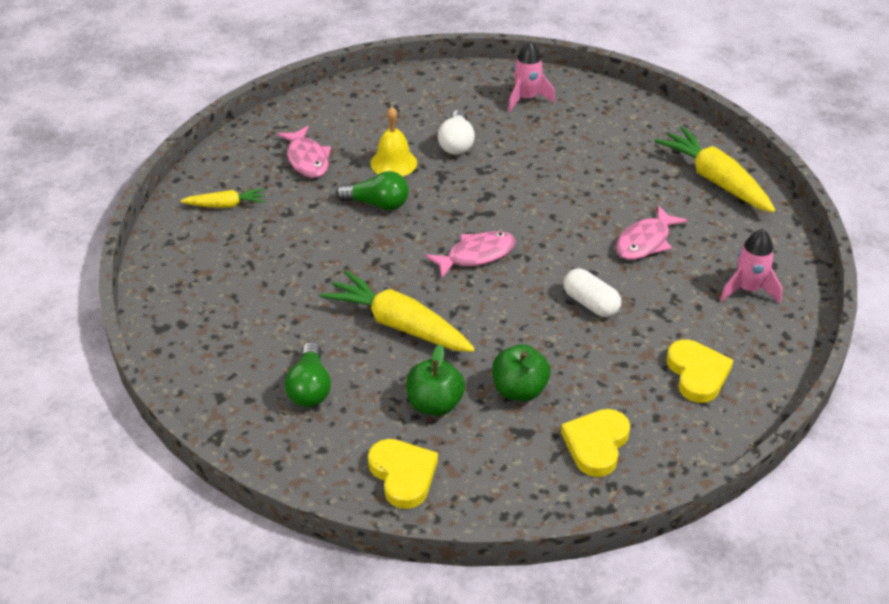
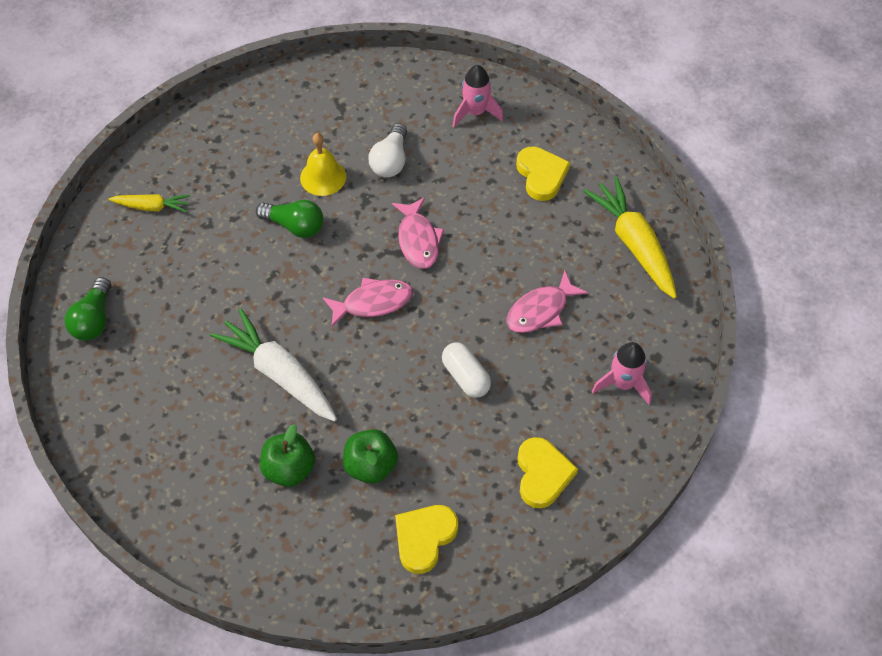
camera: 10 degrees right, 15 degrees up
pink fish [277,126,331,178] -> pink fish moved to [392,197,444,269]
green light bulb [285,342,331,407] -> green light bulb moved to [64,277,111,341]
yellow carrot [320,270,475,352] -> white carrot [210,309,337,422]
yellow heart [368,439,438,509] -> yellow heart moved to [516,146,570,201]

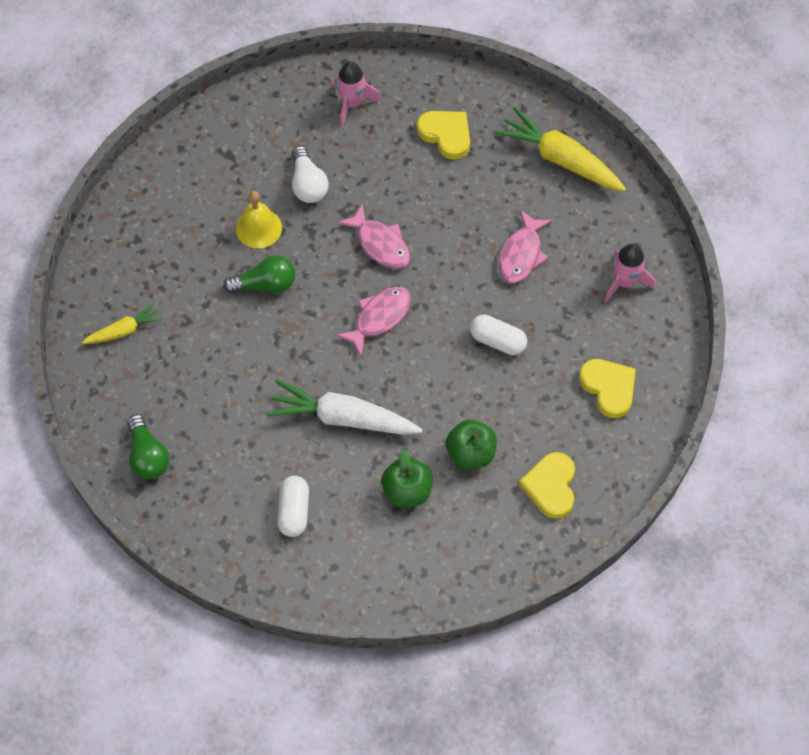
camera: 30 degrees left, 5 degrees up
none -> white capsule [277,476,309,537]

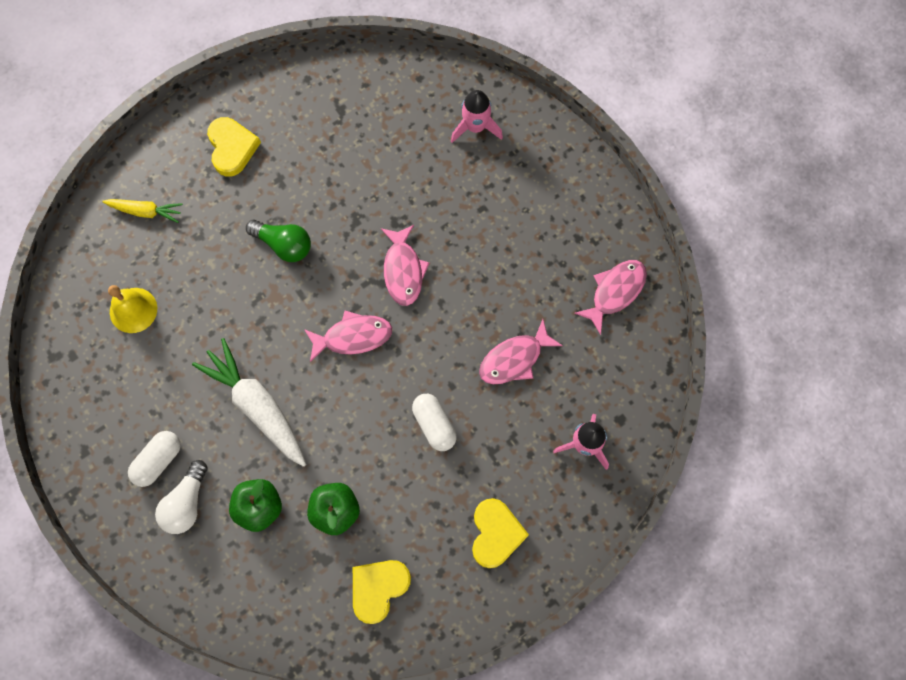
camera: 35 degrees right, 10 degrees up
green light bulb [127,414,170,479] -> none
yellow bell [236,191,282,248] -> yellow bell moved to [108,285,157,333]
white light bulb [292,146,329,203] -> white light bulb moved to [155,460,208,534]
yellow heart [417,111,470,160] -> yellow heart moved to [207,117,261,177]
yellow carrot [495,107,626,191] -> pink fish [574,260,647,335]

